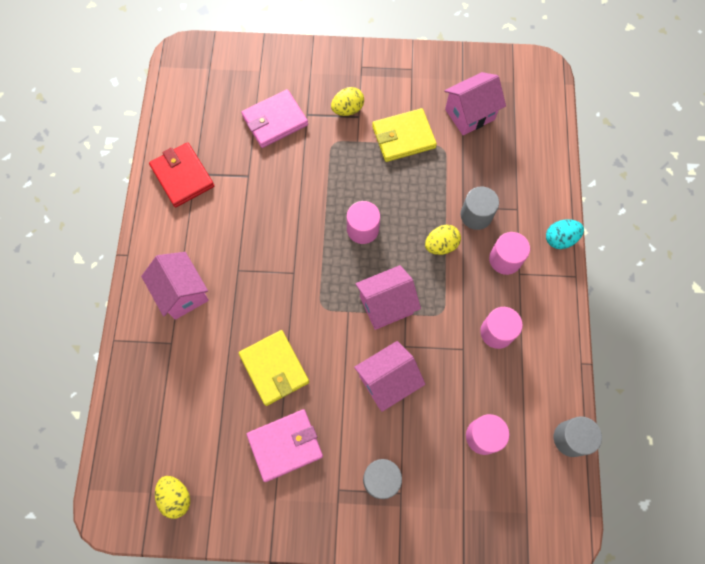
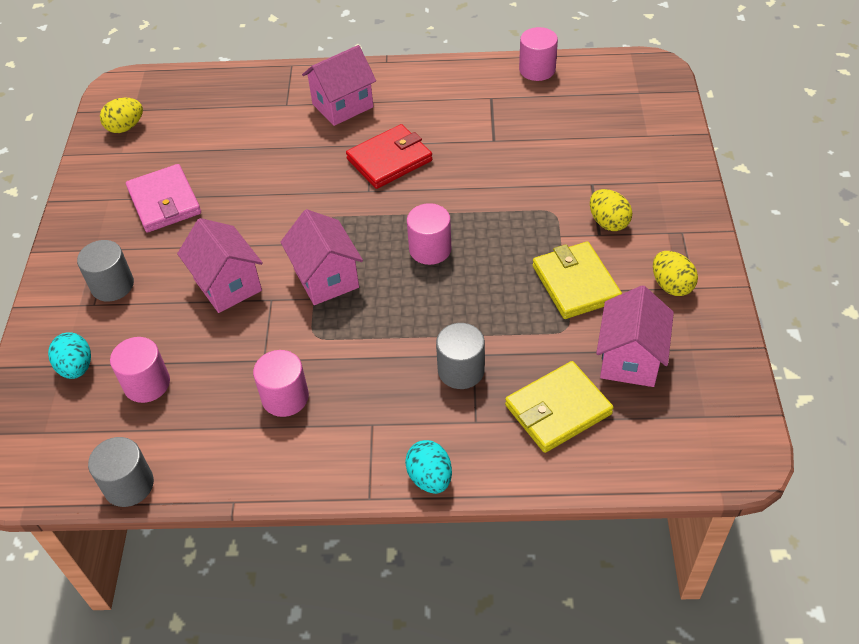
camera: 90 degrees right, 20 degrees down
red wallet [149,142,214,207] -> red wallet moved to [346,124,432,189]
yellow wallet [239,330,309,406] -> yellow wallet moved to [505,361,614,453]
pink wallet [241,89,308,148] -> none
yellow egg [425,225,461,255] -> yellow egg moved to [653,251,698,296]
pink house [444,72,506,135] -> pink house turned 45 degrees clockwise [596,285,674,387]
pink cylinder [489,232,530,275] -> pink cylinder moved to [519,27,558,81]
none -> turquoise egg [48,332,91,379]

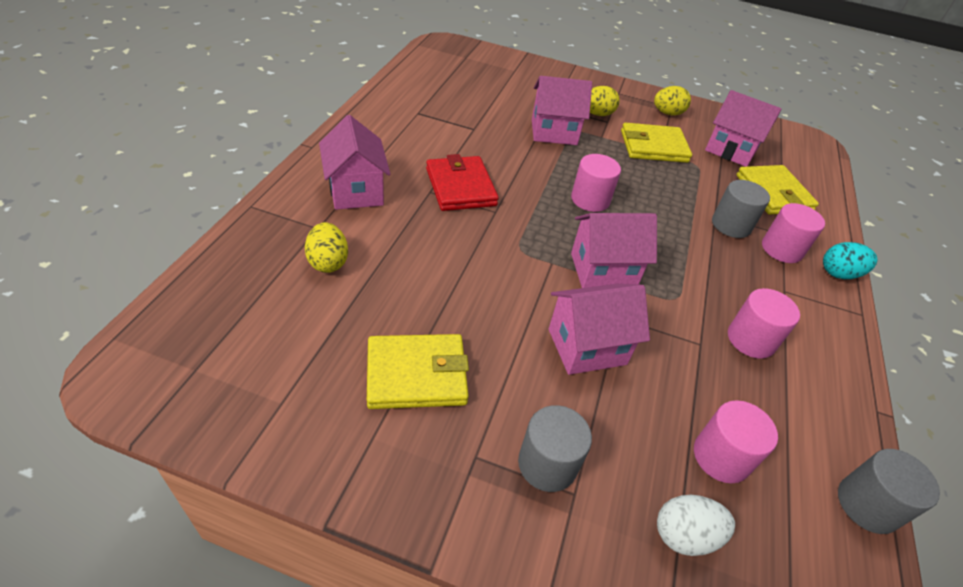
camera: 80 degrees left, 5 degrees down
turquoise egg [48,332,91,379] -> white egg [657,495,735,556]
yellow egg [100,98,143,133] -> yellow egg moved to [305,222,348,273]
pink wallet [126,164,201,233] -> yellow wallet [367,334,469,409]
pink cylinder [519,27,558,81] -> pink cylinder moved to [762,203,825,263]
none -> pink house [532,76,592,145]

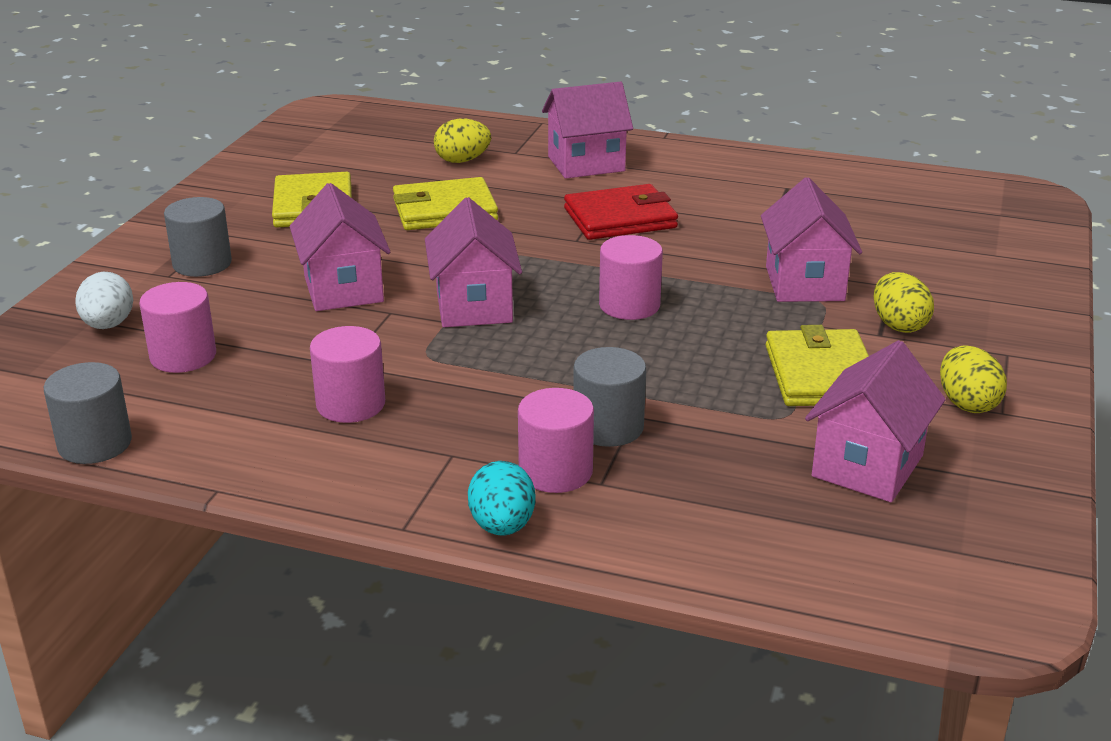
camera: 95 degrees right, 15 degrees down
yellow wallet [736,165,819,215] -> yellow wallet moved to [393,177,498,230]

